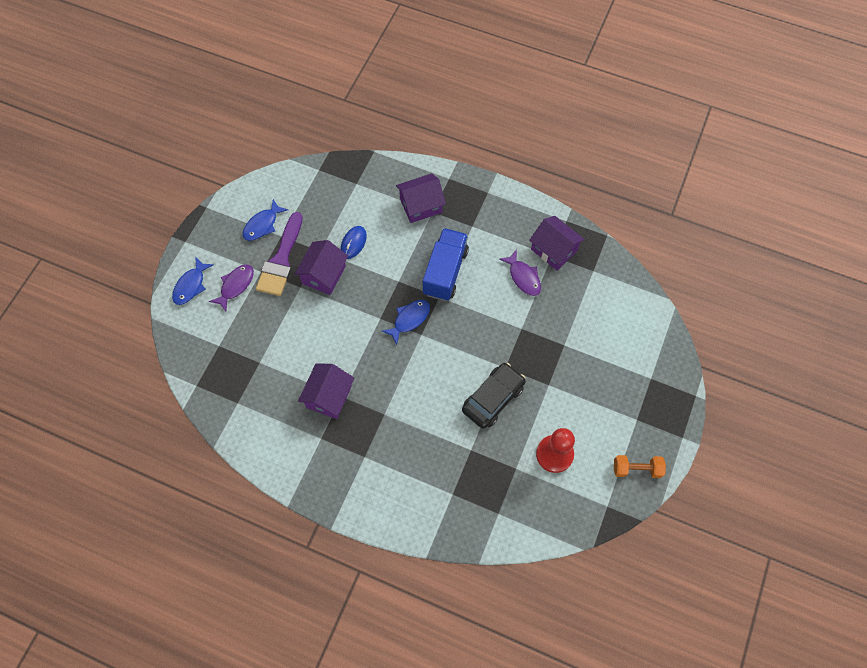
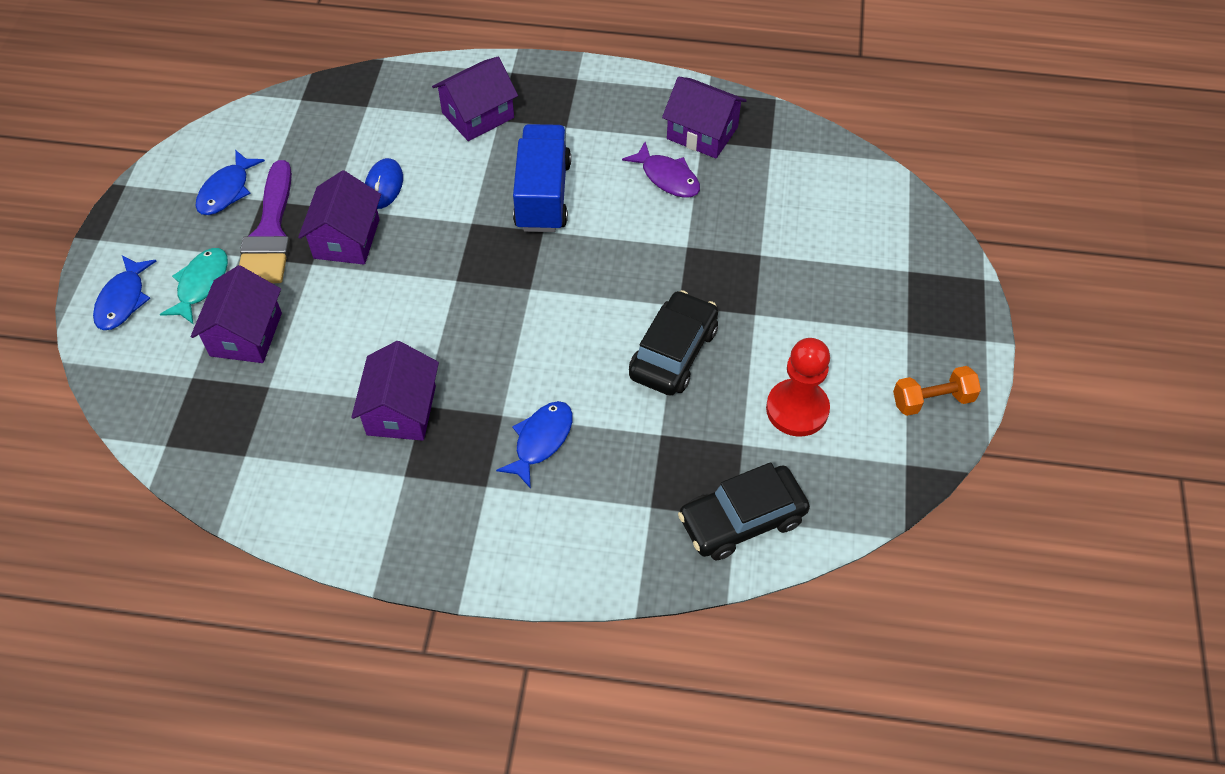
camera: 15 degrees left, 10 degrees down
purple fish [209,264,254,312] -> turquoise fish [160,248,228,325]
blue fish [382,300,430,345] -> blue fish moved to [496,401,573,489]
none -> purple house [191,265,282,363]
none -> black car [678,462,810,560]

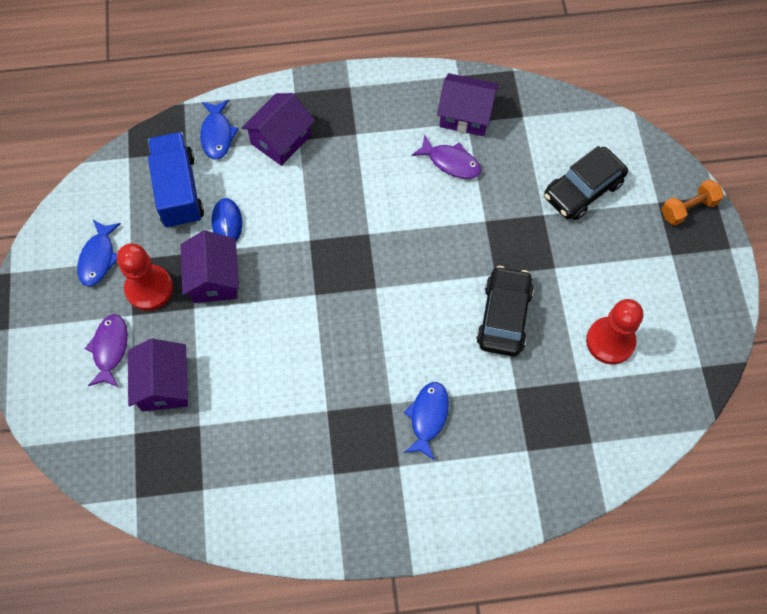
camera: 15 degrees left, 10 degrees up
blue fish [93,255,156,330] -> blue fish moved to [200,100,238,160]
turquoise fish [160,248,228,325] -> purple fish [85,314,128,387]
purple brush [239,160,292,283] -> red pawn [117,243,173,311]
purple house [351,341,439,441] -> none
blue truck [513,124,571,232] -> blue truck moved to [148,132,204,229]
black car [678,462,810,560] -> black car moved to [544,146,628,220]
orange dumbbell [893,366,981,416] -> orange dumbbell moved to [661,179,724,226]

